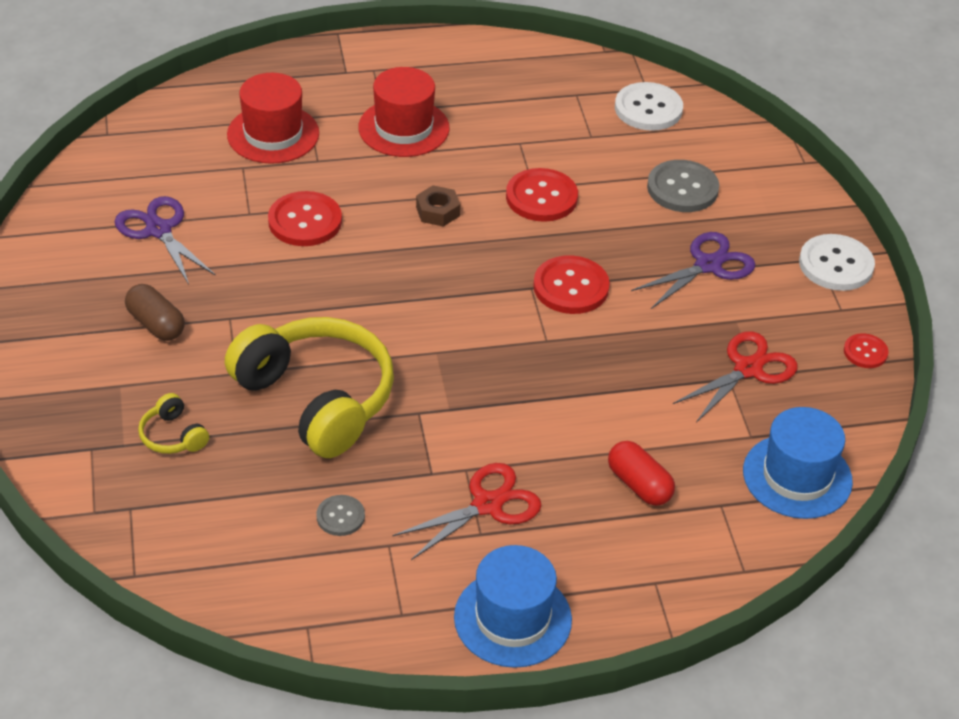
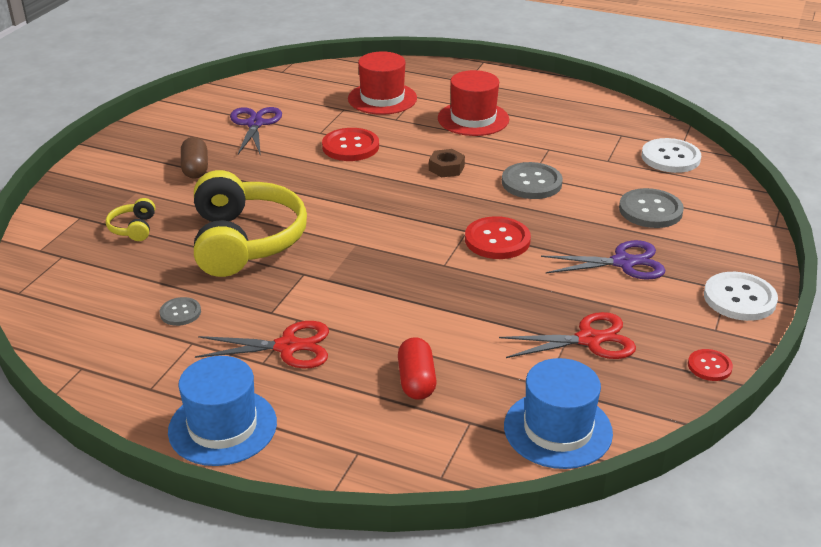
camera: 35 degrees right, 10 degrees down
red button [506,168,578,222] -> grey button [502,162,563,199]

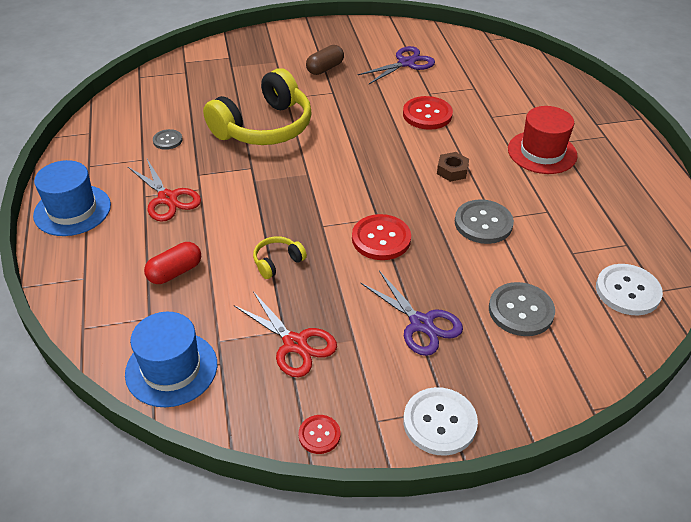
camera: 55 degrees right, 10 degrees up
yellow headphones [106,198,155,241] -> yellow headphones moved to [253,236,307,279]
red hat [348,51,417,115] -> none

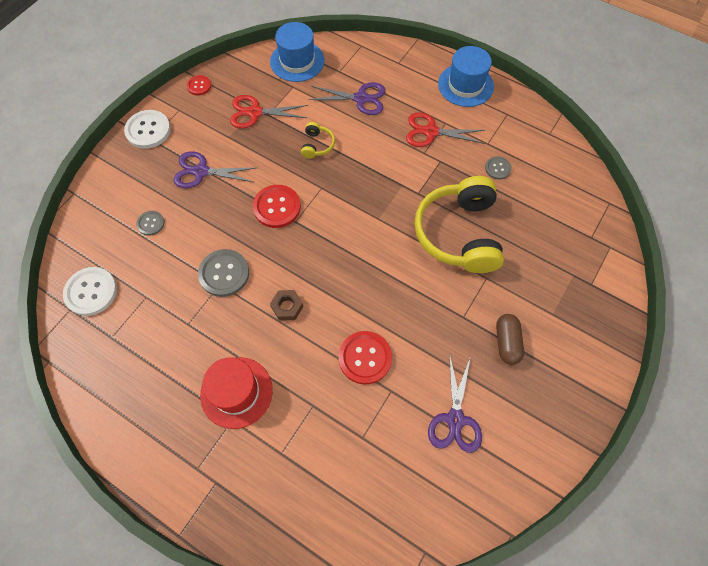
camera: 135 degrees right, 20 degrees up
red capsule [144,242,201,284] -> purple scissors [308,82,386,115]
grey button [489,282,555,336] -> grey button [136,211,165,236], size x0.56

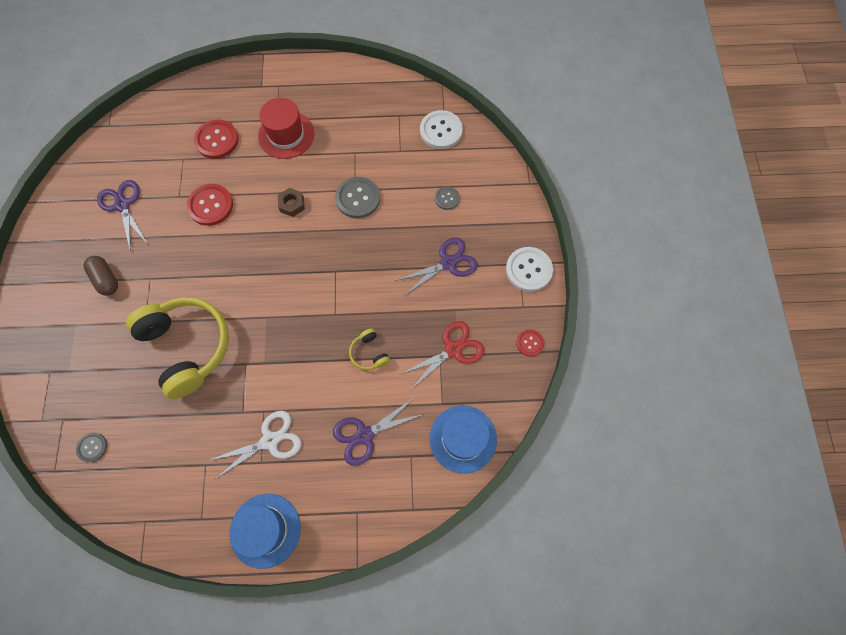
camera: 145 degrees right, 5 degrees up
red button [253,185,301,228] -> red button moved to [194,119,239,159]
red scissors [406,112,485,147] -> white scissors [210,411,302,479]
grey button [485,156,512,180] -> grey button moved to [76,433,107,462]

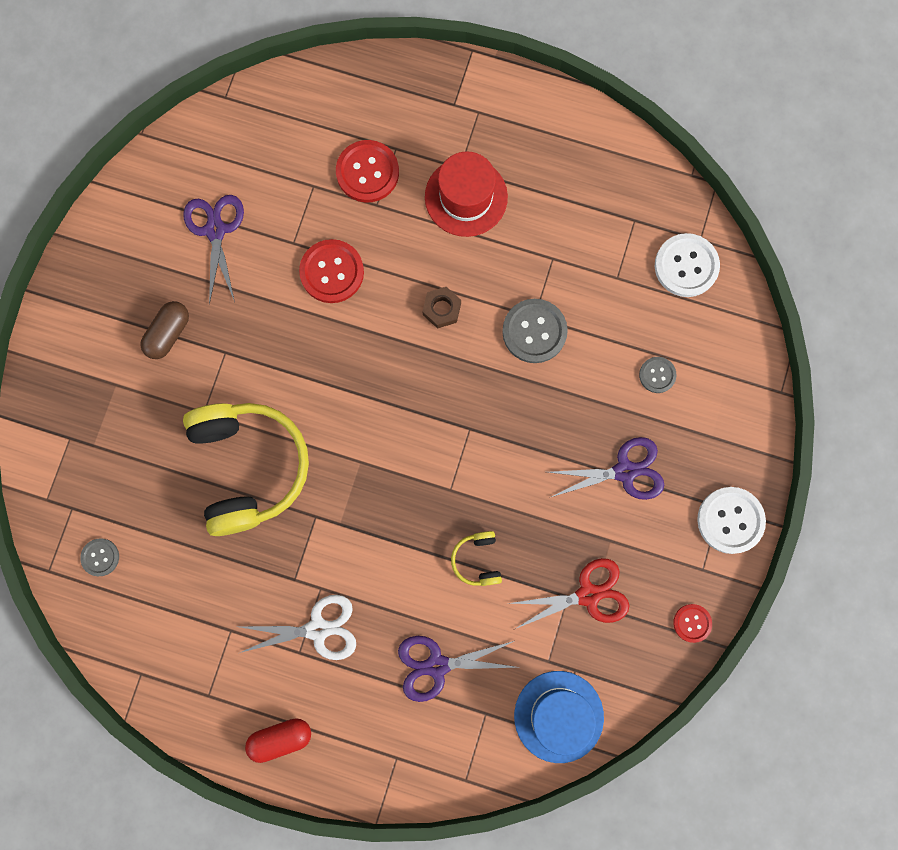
camera: 20 degrees right, 10 degrees up
brown capsule [84,256,118,296] -> brown capsule turned 45 degrees clockwise [140,301,189,359]
blue hat [229,494,301,569] -> red capsule [245,718,311,763]

